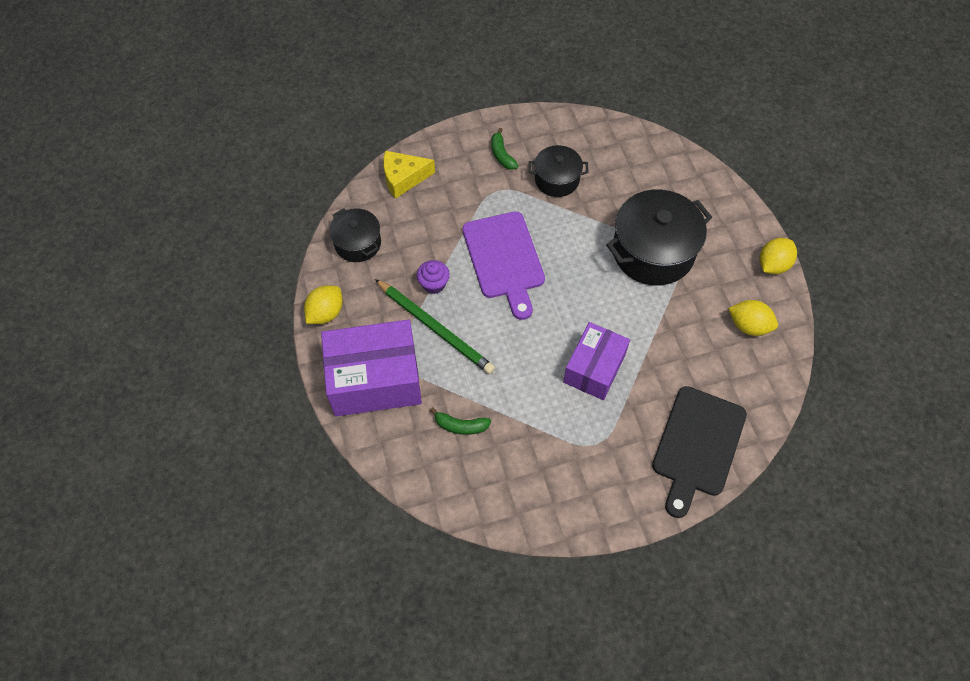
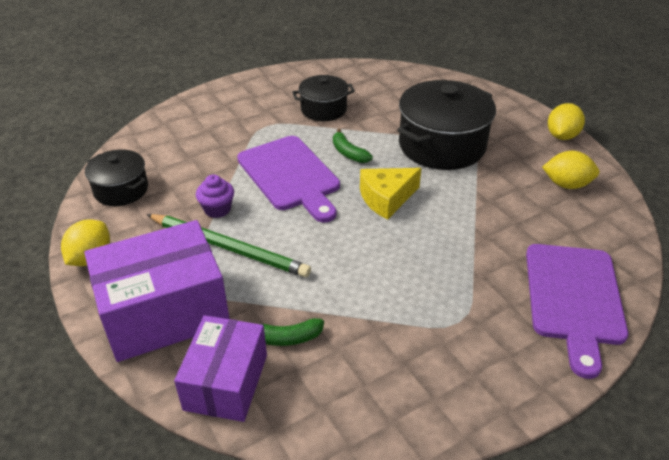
camera: 15 degrees left, 20 degrees down
yellow cheese [383,151,435,199] -> yellow cheese moved to [360,168,422,220]
green banana [491,128,519,170] -> green banana moved to [333,128,373,163]
purple box [563,322,630,400] -> purple box moved to [174,315,267,422]
black cutting board [652,386,747,518] -> purple cutting board [526,244,628,379]

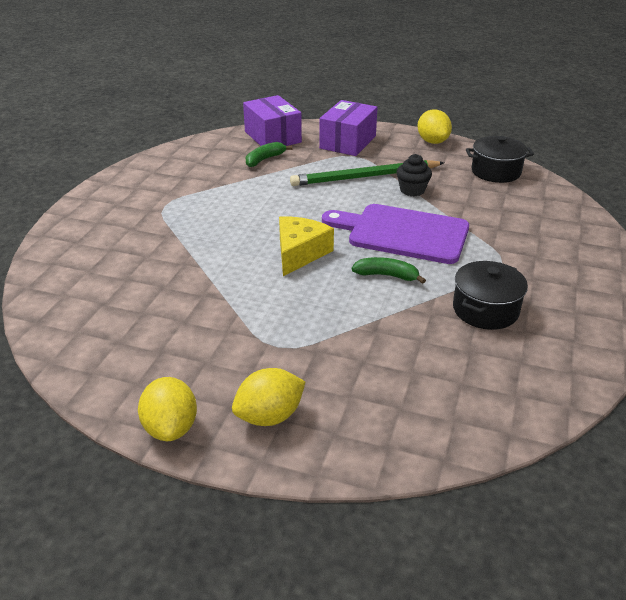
camera: 140 degrees right, 5 degrees down
purple box [84,220,230,362] -> purple box [319,100,378,156], size x0.65
purple cupcake [196,174,234,218] -> black cupcake [396,154,432,196]
black pot [397,80,496,170] -> none
purple cutting board [526,244,628,379] -> none
yellow lemon [542,151,599,189] -> yellow lemon moved to [232,368,305,426]

